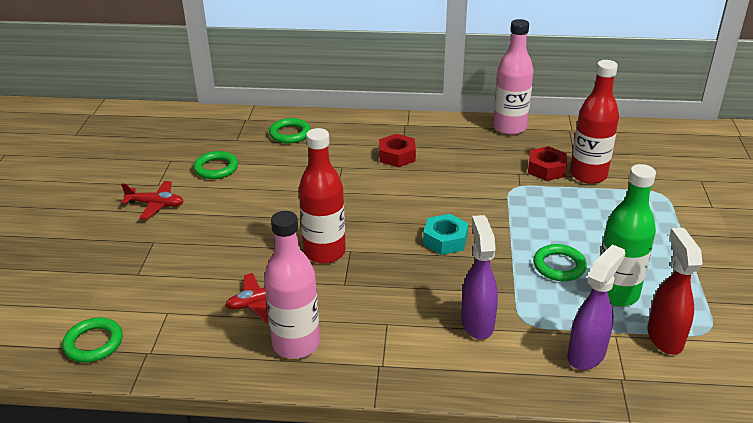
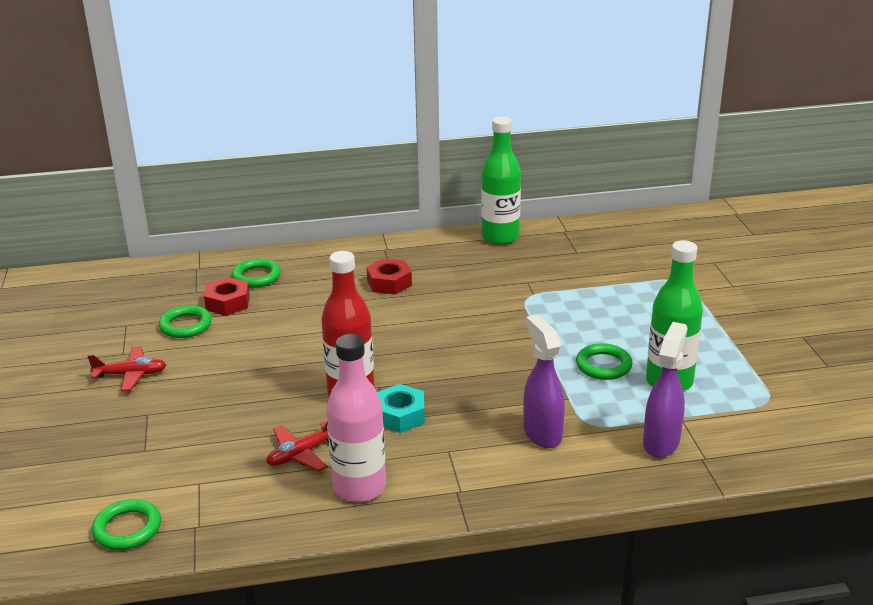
camera: 15 degrees left, 5 degrees down
turquoise nut [423,214,468,255] -> turquoise nut moved to [377,384,425,433]
pink bottle [493,19,533,135] -> green bottle [481,117,521,245]
red nut [528,146,567,181] -> red nut moved to [204,277,250,316]
red bottle [570,60,619,184] -> none
red spray bottle [647,228,703,355] -> none

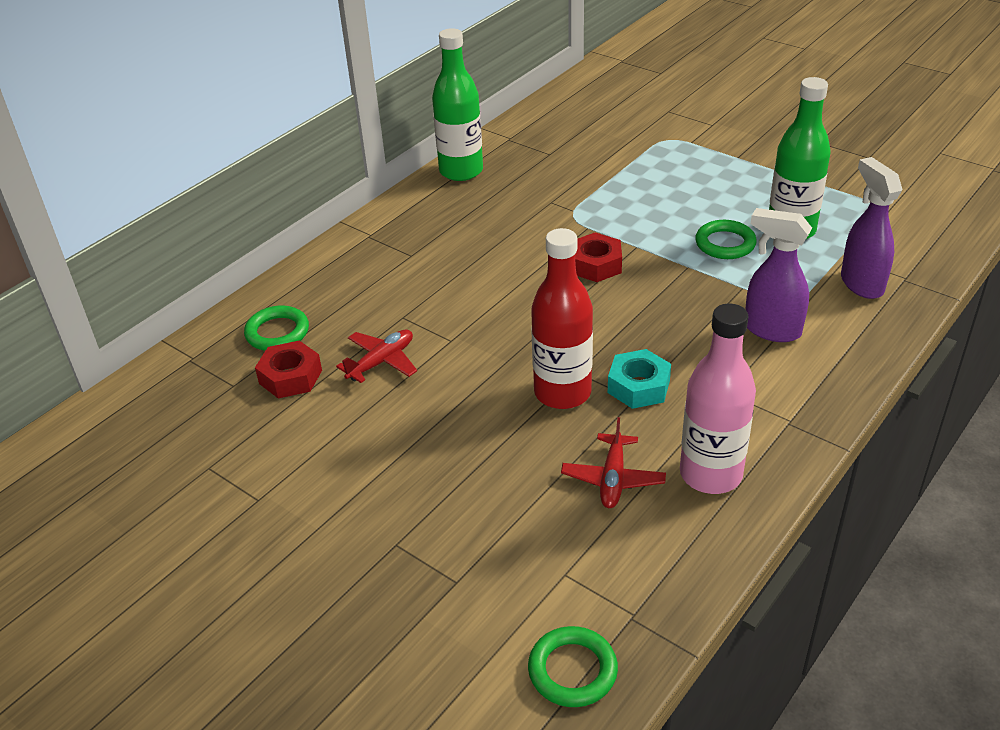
camera: 40 degrees left, 10 degrees up
red plane [88,346,166,391] -> red plane moved to [336,330,417,383]
green ring [159,305,212,338] -> none
red nut [366,259,412,295] -> red nut moved to [575,232,622,282]

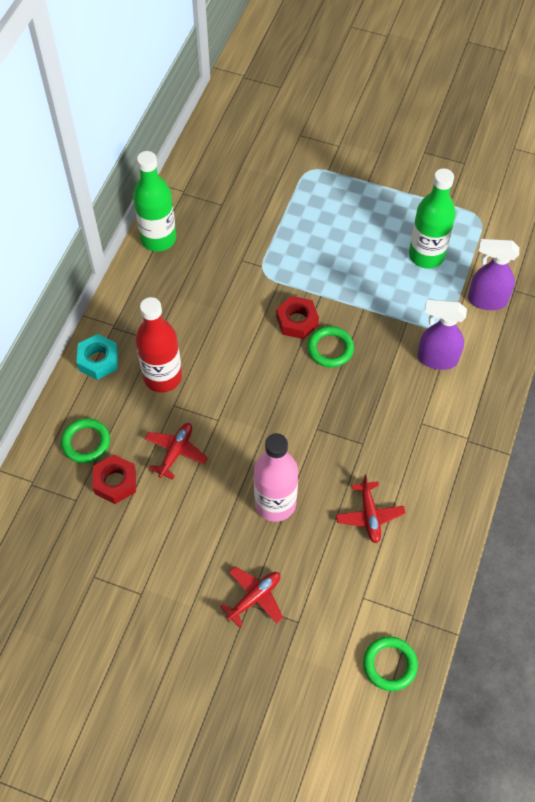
camera: 20 degrees left, 20 degrees up
red bottle [531,228,593,409] -> red bottle moved to [135,297,182,392]
turquoise nut [608,349,671,409] -> turquoise nut moved to [76,334,118,380]
pink bottle [680,304,756,494] -> pink bottle moved to [254,433,298,522]
green ring [695,220,757,259] -> green ring moved to [307,326,354,367]
purple spray bottle [841,157,902,299] -> purple spray bottle turned 45 degrees counterclockwise [468,239,520,310]
none -> red plane [220,566,283,627]

